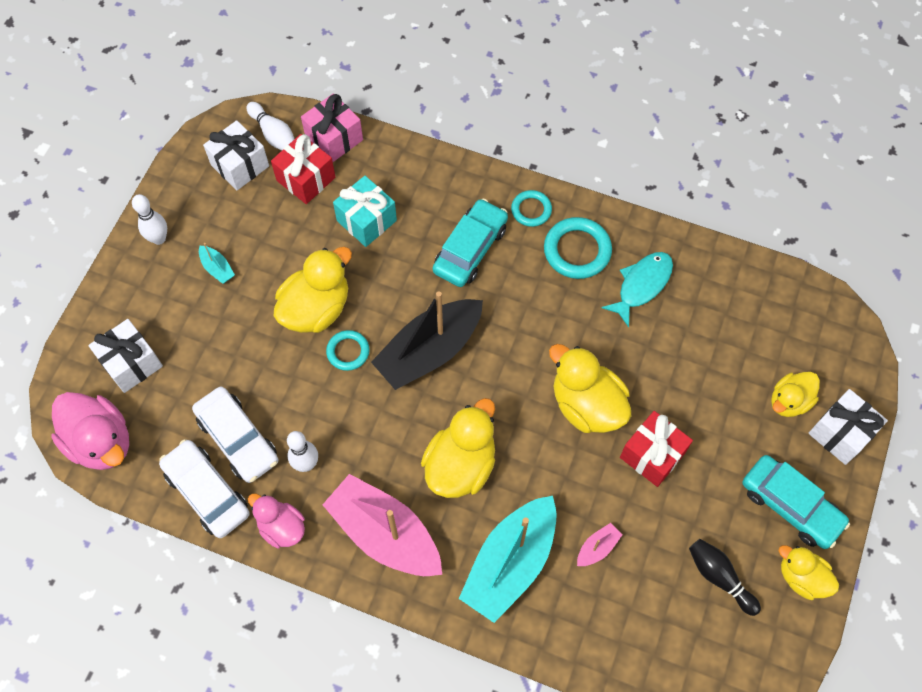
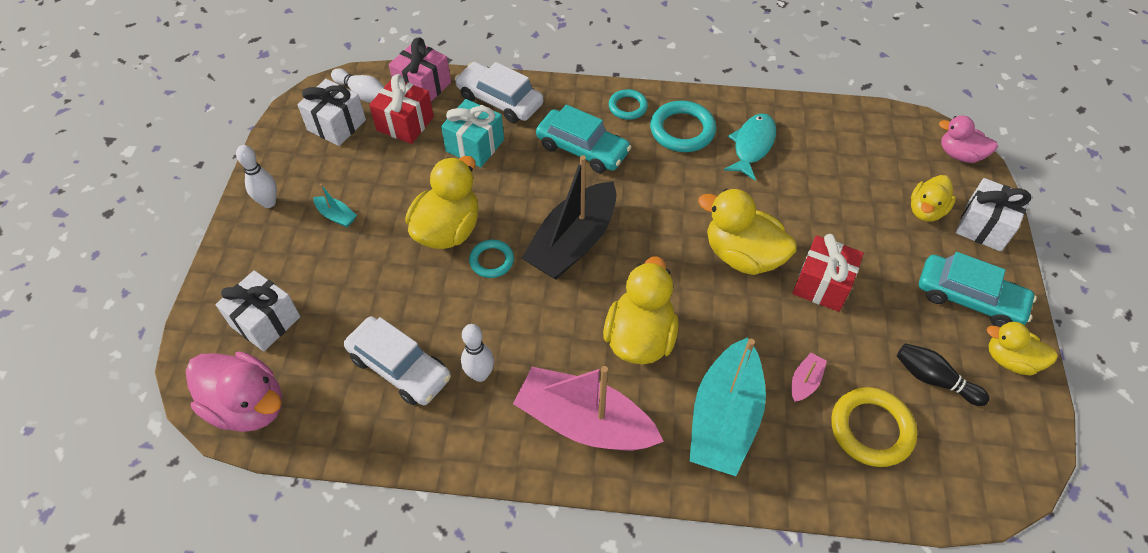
camera: 15 degrees left, 10 degrees down
white car [159,439,250,538] -> white car moved to [455,62,544,123]
pink duck [248,493,305,548] -> pink duck moved to [939,116,998,163]
turquoise car [433,198,508,287] -> turquoise car turned 105 degrees clockwise [536,104,631,173]
none -> yellow ring [831,387,917,467]

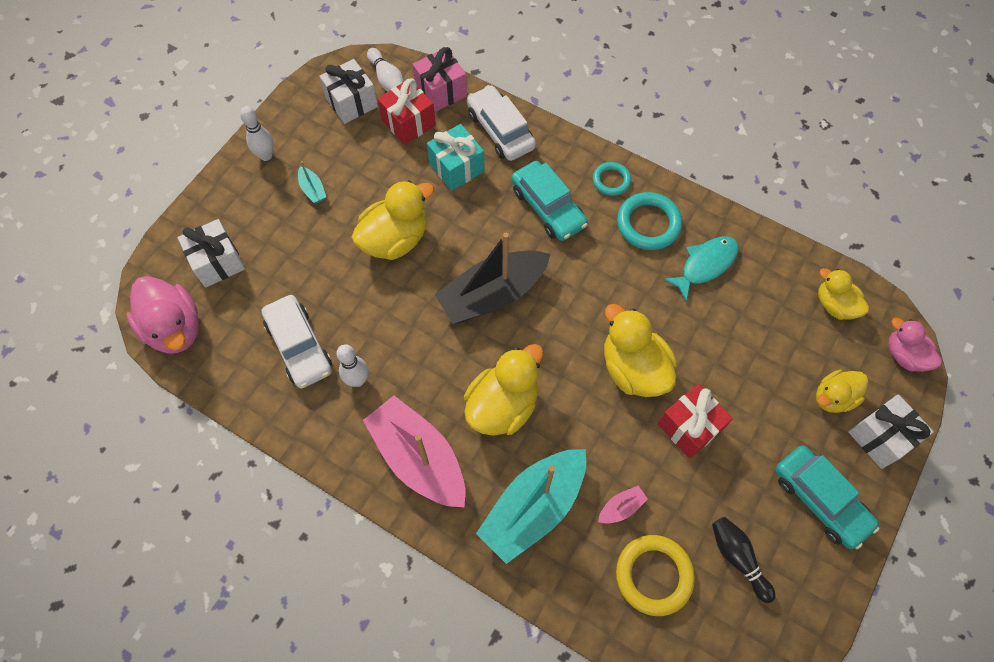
camera: 25 degrees right, 10 degrees up
turquoise ring [469,240,514,278] -> none
yellow duck [987,322,1058,376] -> yellow duck moved to [818,268,869,320]

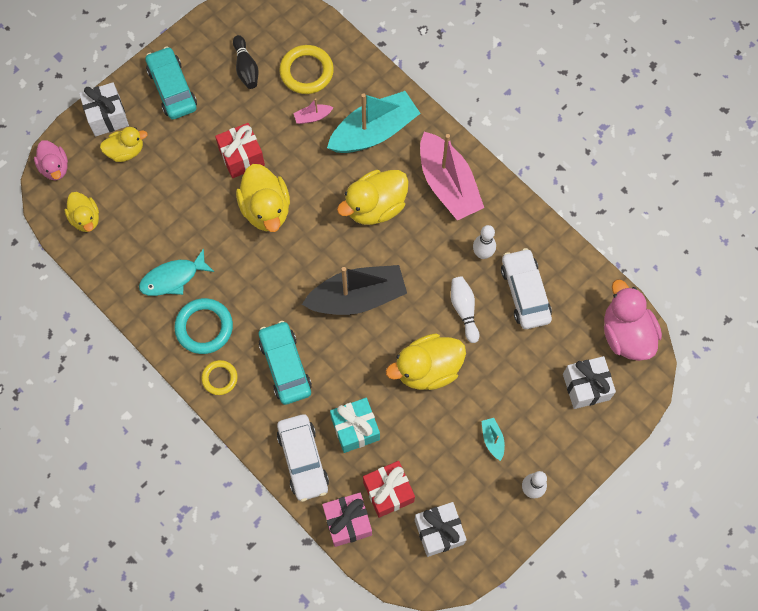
camera: 165 degrees left, 5 degrees up
white bowling pin [367,48,404,92] -> white bowling pin moved to [451,276,479,343]
turquoise ring [593,162,631,196] -> yellow ring [201,360,238,395]

